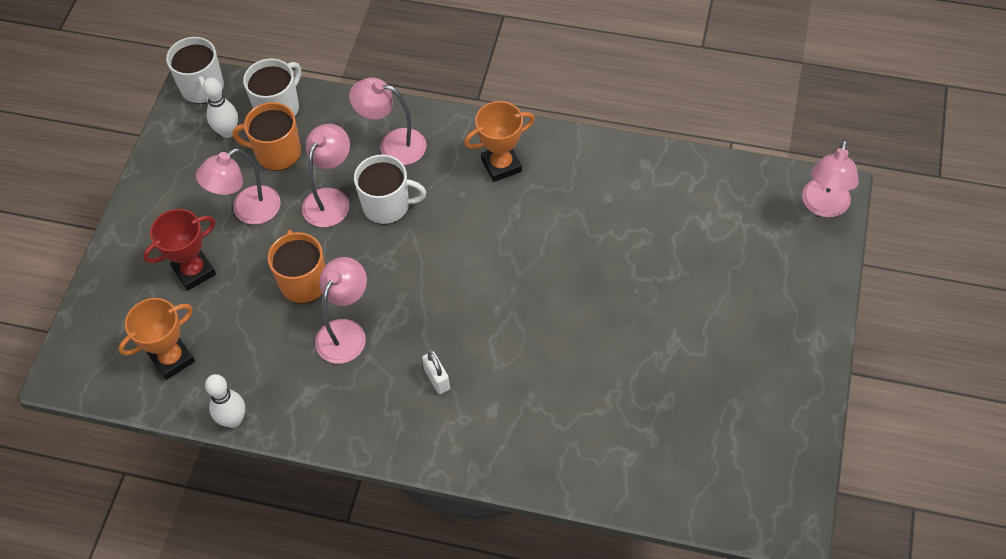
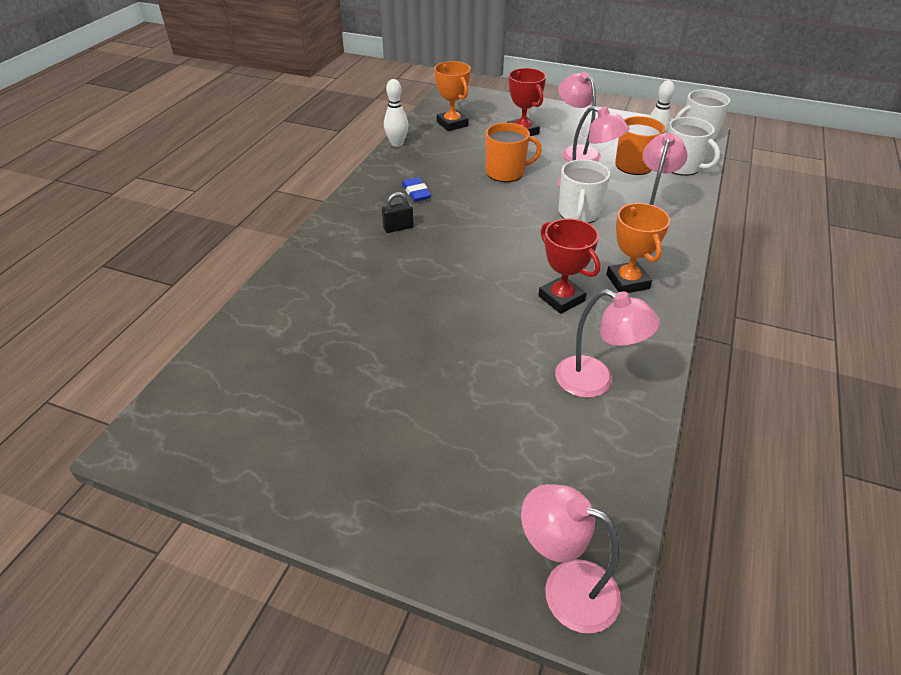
camera: 95 degrees right, 15 degrees down
pink lamp [315,257,367,364] -> pink lamp moved to [555,289,660,398]
white padlock [422,352,450,394] -> black padlock [382,192,414,233]
none -> blue eraser [402,177,432,202]
none -> red trophy [538,218,600,314]

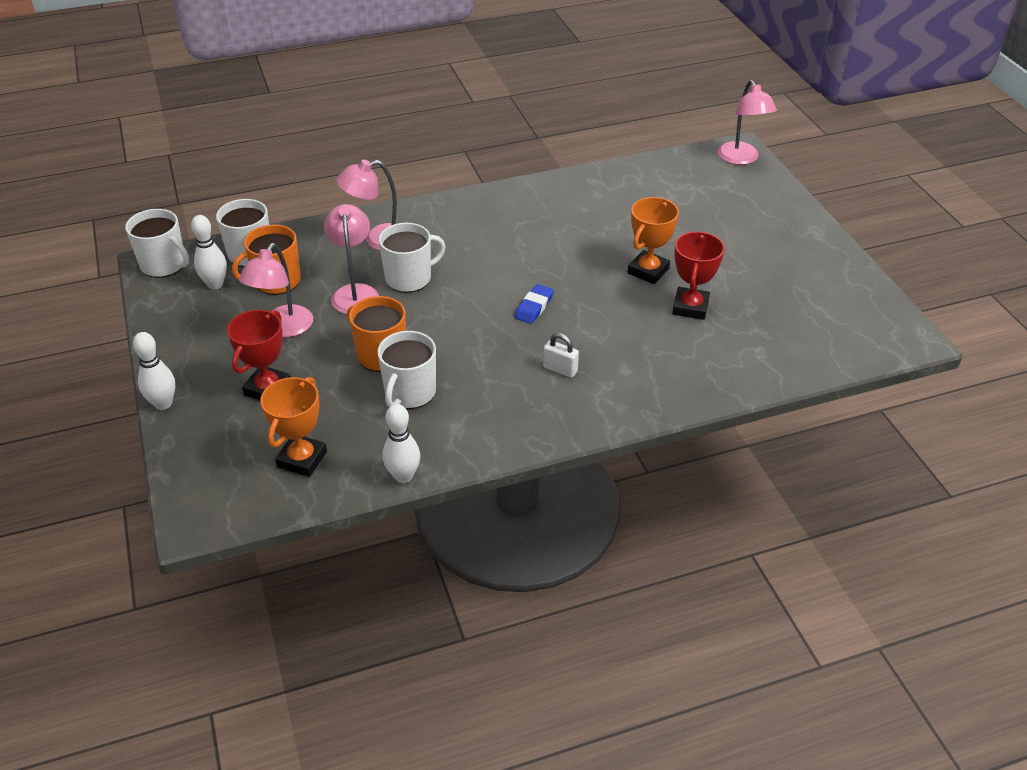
camera: 130 degrees left, 0 degrees up
black padlock [382,192,414,233] -> white padlock [543,333,579,378]
blue eraser [402,177,432,202] -> blue eraser moved to [515,284,554,324]
red trophy [538,218,600,314] -> red trophy moved to [672,231,725,320]
pink lamp [555,289,660,398] -> none
orange trophy [606,203,670,293] -> orange trophy moved to [628,197,679,284]
none -> white bowling pin [133,332,175,410]
none -> white mug [377,331,436,409]

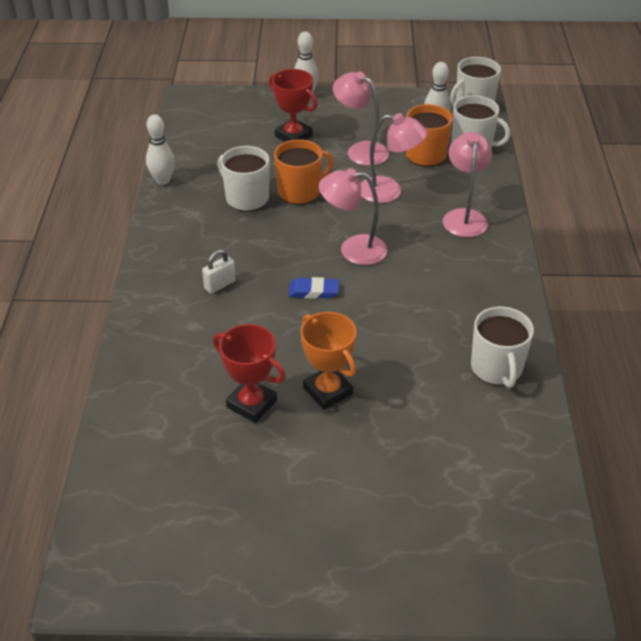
camera: 110 degrees right, 0 degrees up
orange trophy [260,377,327,477] -> none
white mug [379,223,445,293] -> white mug moved to [471,307,534,388]
blue eraser [515,284,554,324] -> blue eraser turned 45 degrees counterclockwise [288,277,339,299]
pink lamp [718,80,777,165] -> pink lamp moved to [319,168,387,265]

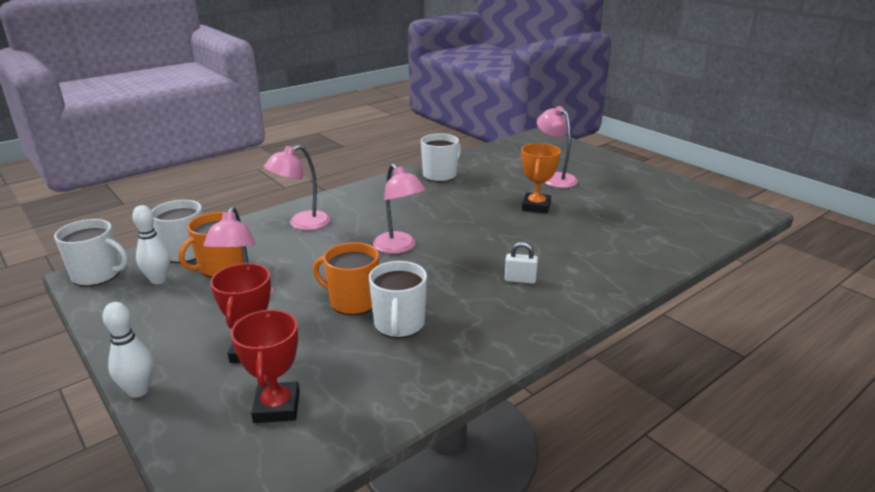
camera: 130 degrees left, 15 degrees down
white bowling pin [146,114,175,185] -> none
red trophy [213,324,285,423] -> red trophy moved to [231,309,300,423]
blue eraser [288,277,339,299] -> none
pink lamp [360,113,427,203] -> pink lamp moved to [537,106,578,188]

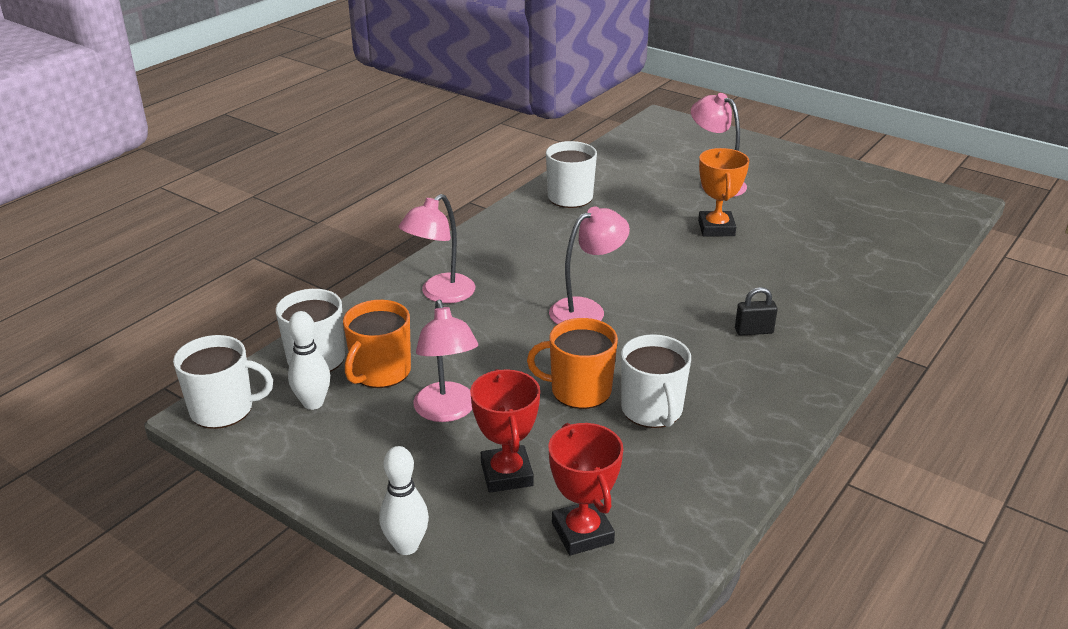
camera: 15 degrees left, 5 degrees up
pink lamp [373,164,426,254] -> pink lamp turned 75 degrees counterclockwise [549,206,630,324]
white padlock [505,242,538,284] -> black padlock [735,287,778,335]

